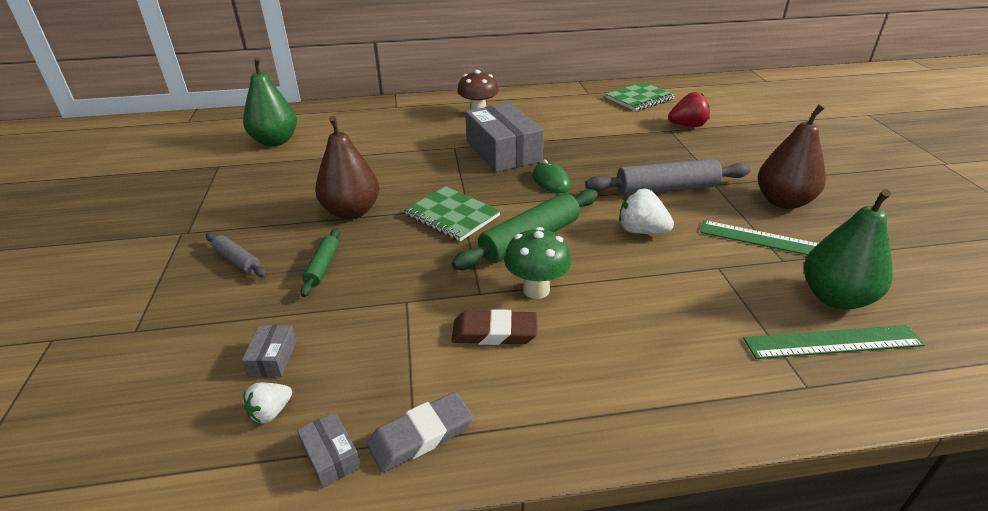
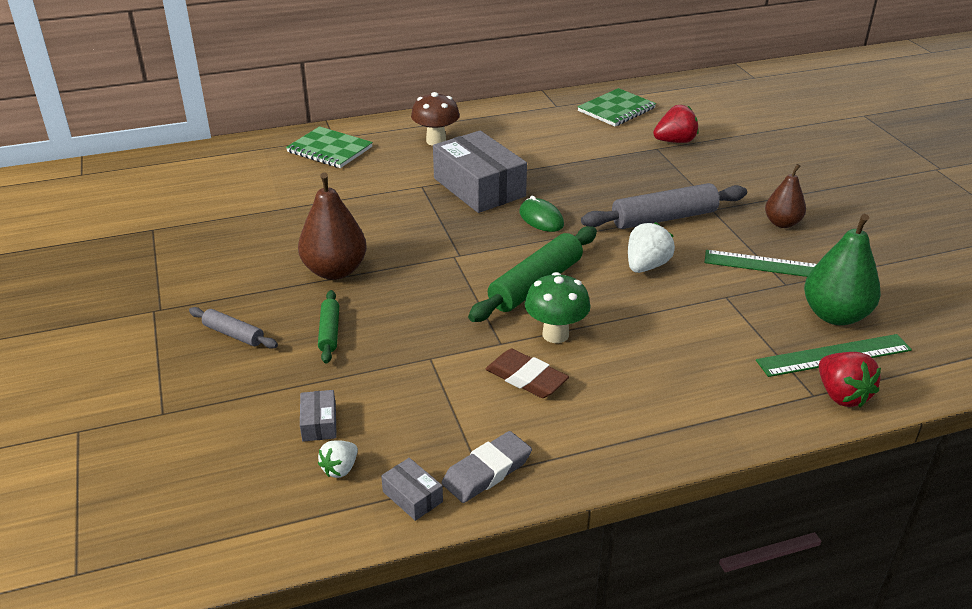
camera: 10 degrees left, 0 degrees up
green pear [243,57,297,146] -> none
green notebook [405,186,500,241] -> green notebook moved to [286,126,373,168]
brown eraser [451,309,538,345] -> brown eraser turned 45 degrees clockwise [486,349,569,398]
white strawberry [619,189,674,234] -> white strawberry turned 105 degrees clockwise [628,222,675,273]
brown pear [758,104,826,209] -> brown pear [765,164,806,228], size x0.63
none -> red strawberry [819,352,881,407]

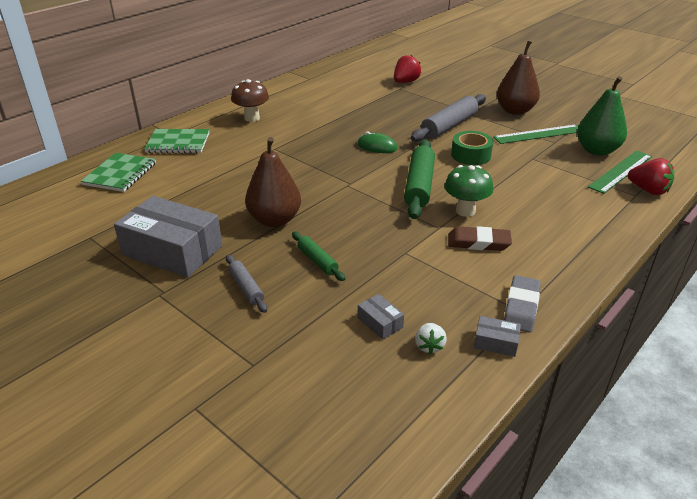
camera: 30 degrees left, 0 degrees up
grey rolling pin [189,307,278,349] -> grey rolling pin turned 60 degrees clockwise [226,255,267,313]
grey box [433,131,527,213] -> grey box moved to [114,196,222,278]
green notebook [577,88,656,126] -> green notebook moved to [81,153,156,192]
white strawberry [628,222,675,273] -> green tape [451,131,493,165]
brown pear [765,164,806,228] -> brown pear [497,41,540,115], size x1.59

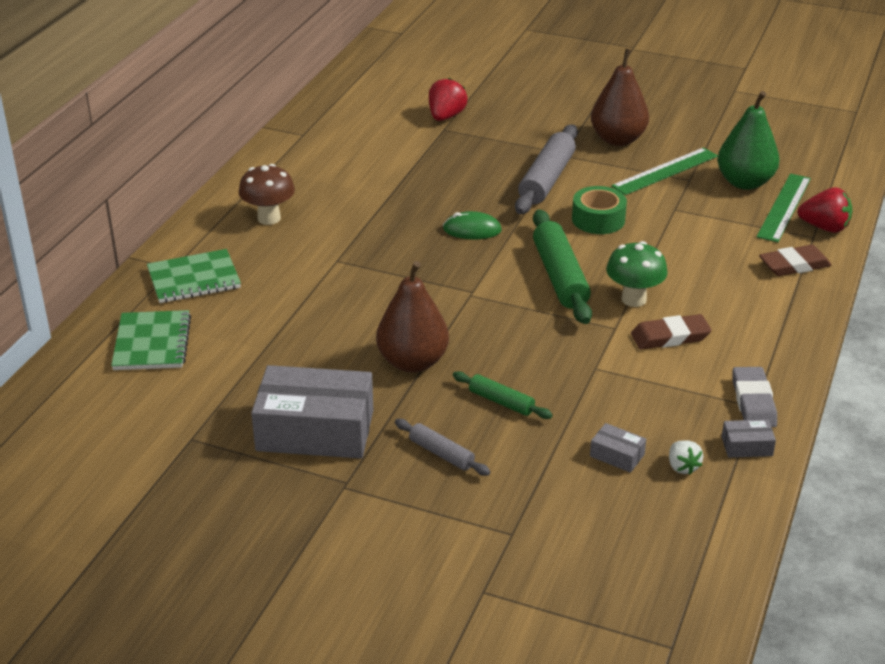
camera: 20 degrees left, 0 degrees up
none -> brown eraser [759,245,832,276]

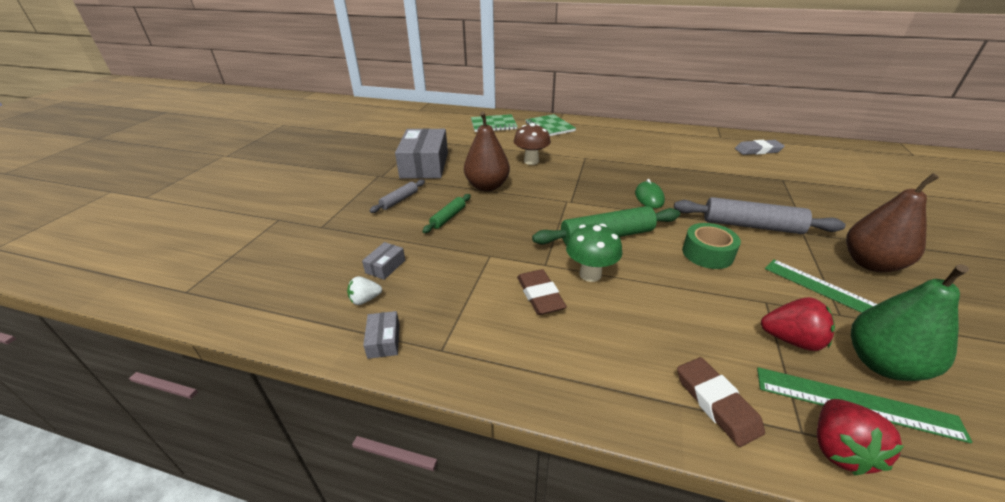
camera: 85 degrees right, 0 degrees up
brown mushroom [239,164,295,225] -> brown mushroom moved to [514,123,551,165]
red strawberry [429,78,467,121] -> red strawberry moved to [761,297,835,351]
grey eraser [732,367,777,427] -> grey eraser moved to [735,140,785,155]

